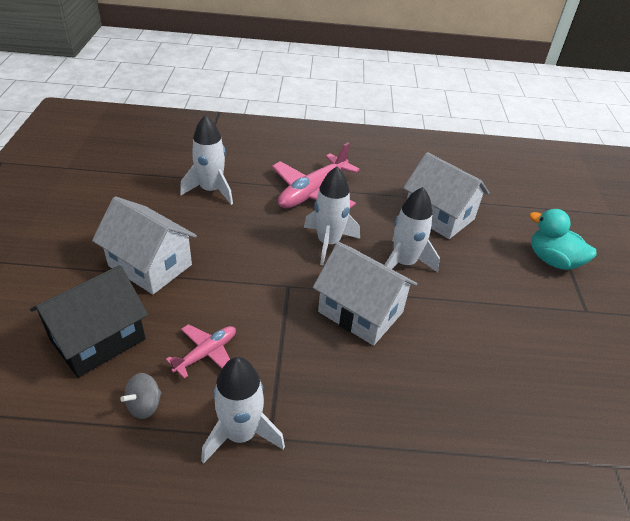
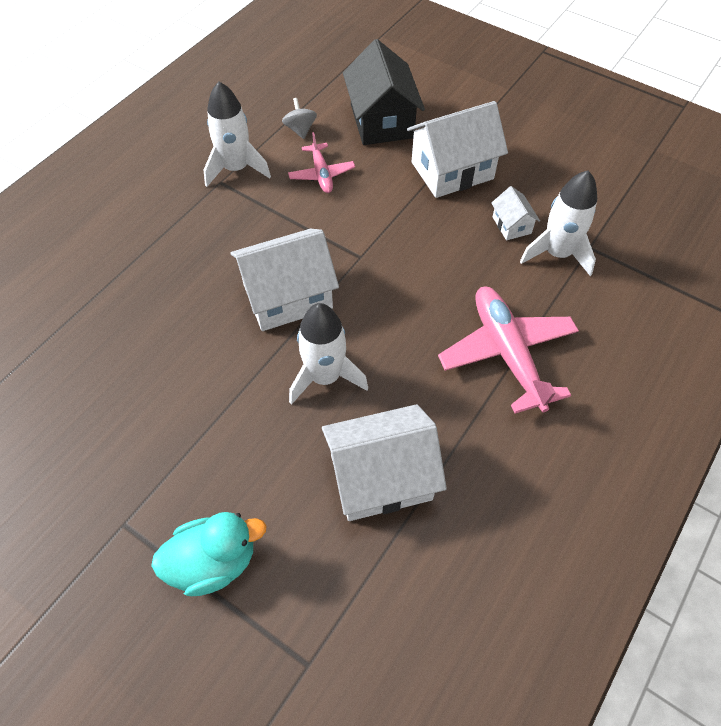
camera: 125 degrees right, 15 degrees up
white rocket [304,167,360,265] -> none
none -> white house [491,186,540,240]

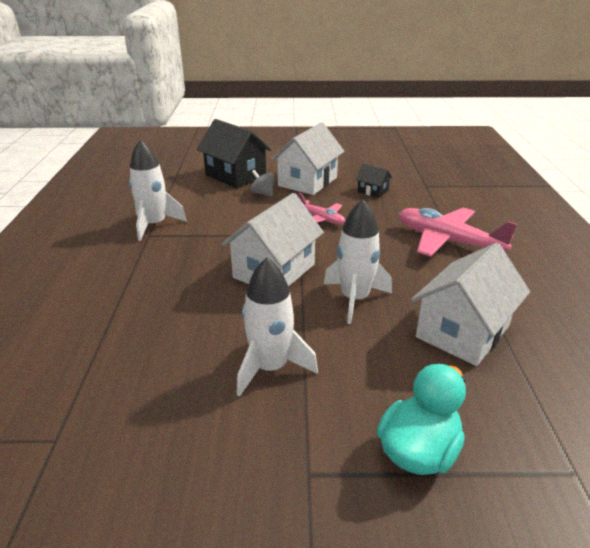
camera: 35 degrees left, 25 degrees down
grey spinning top [282,98,317,139] -> grey spinning top moved to [250,170,274,197]
pink plane [288,132,355,193] -> pink plane moved to [298,193,345,225]
white house [491,186,540,240] -> black house [356,163,393,198]
white rocket [520,170,597,276] -> white rocket moved to [237,257,318,397]

